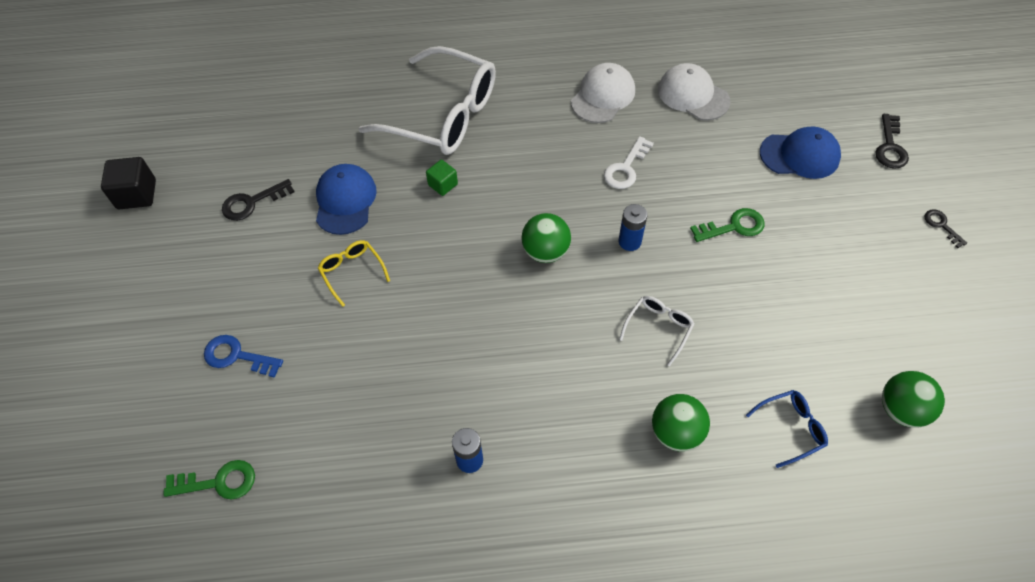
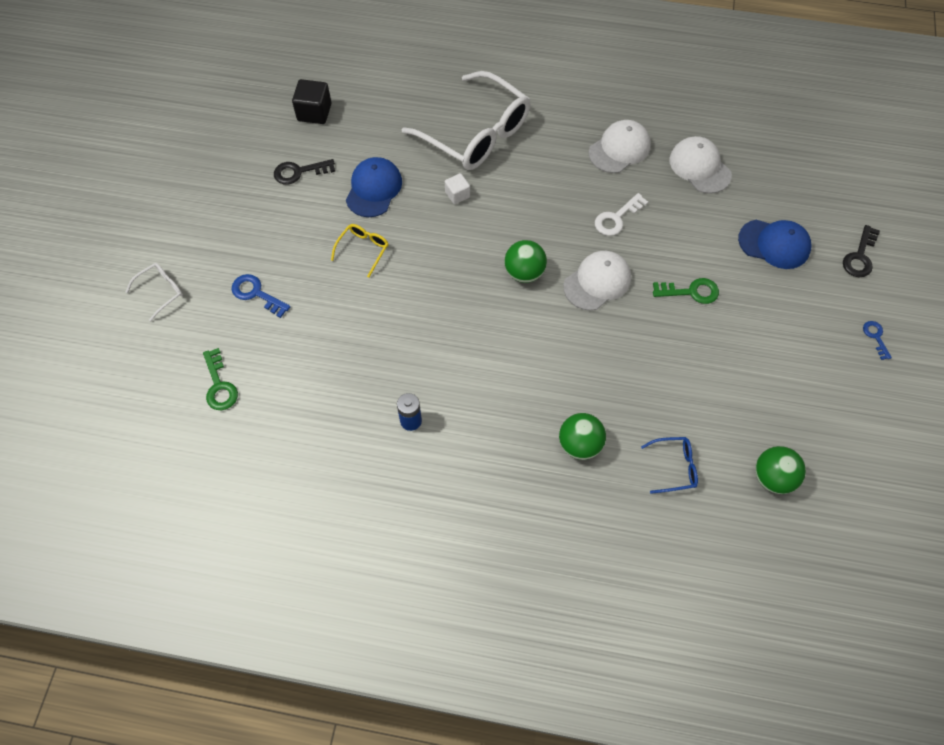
camera: 15 degrees right, 5 degrees up
black cube [101,157,156,209] -> black cube moved to [292,79,332,124]
green key [163,460,255,500] -> green key turned 60 degrees clockwise [203,348,238,410]
yellow glasses [318,240,390,307] -> yellow glasses turned 45 degrees clockwise [331,224,389,278]
green cube [426,160,458,196] -> white cube [445,173,470,204]
blue battery [618,204,648,251] -> white cap [563,251,631,311]
white glasses [619,296,694,366] -> white glasses moved to [126,263,183,321]
black key [925,209,967,248] -> blue key [863,321,892,360]

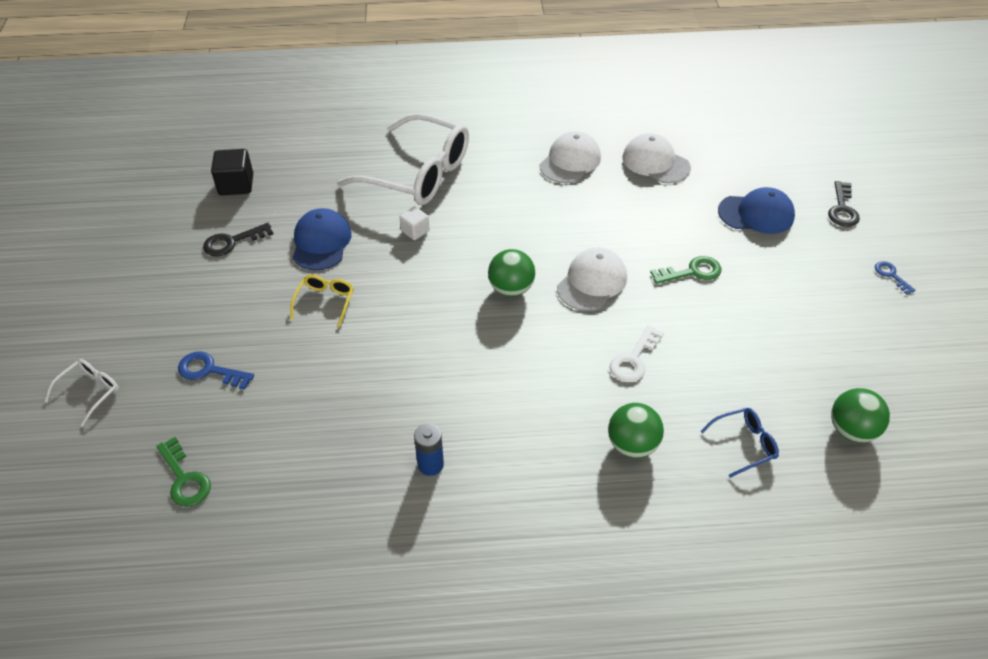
camera: 15 degrees left, 15 degrees down
white key [595,193,648,236] -> white key moved to [610,325,664,382]

